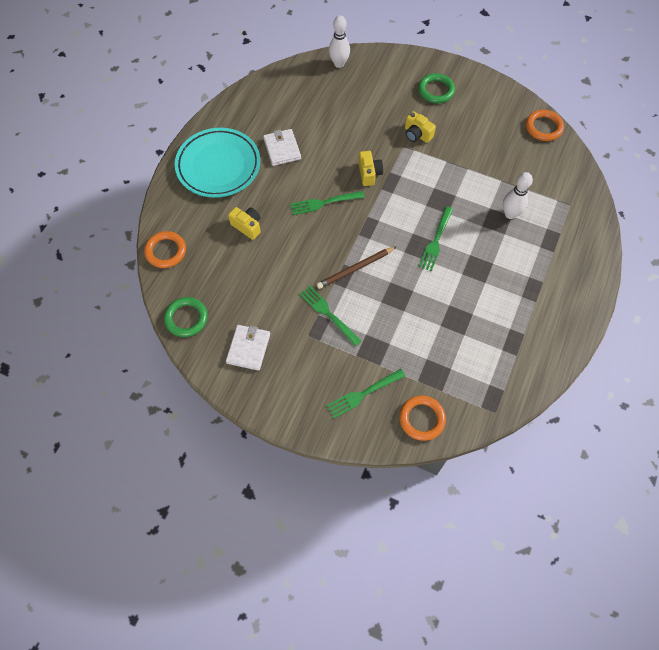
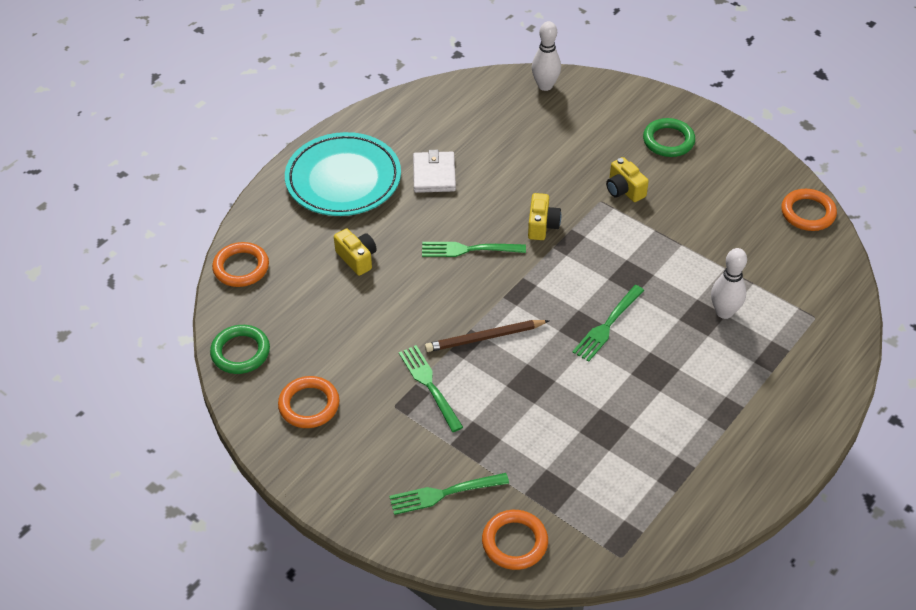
camera: 15 degrees right, 15 degrees down
white wallet [226,325,270,371] -> orange ring [278,376,339,428]

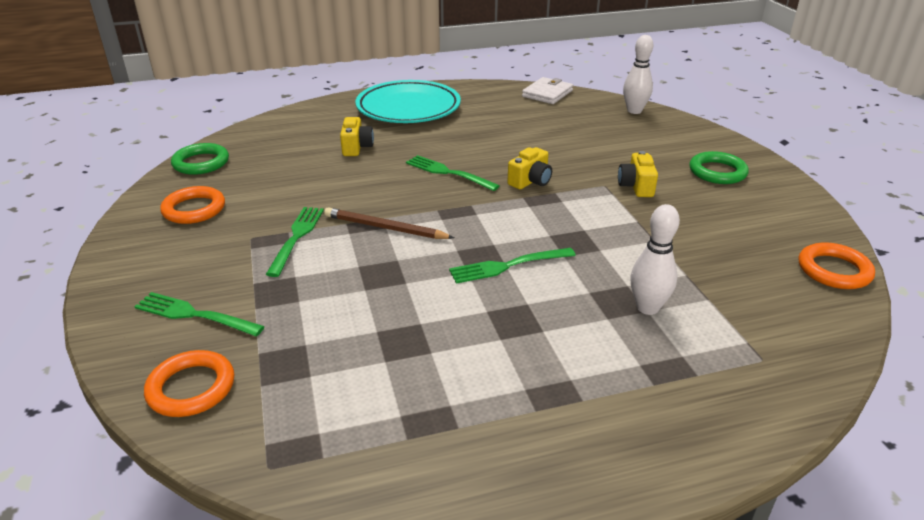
camera: 35 degrees right, 15 degrees down
orange ring [212,242,269,287] -> none
white wallet [413,150,456,193] -> white wallet moved to [522,77,573,104]

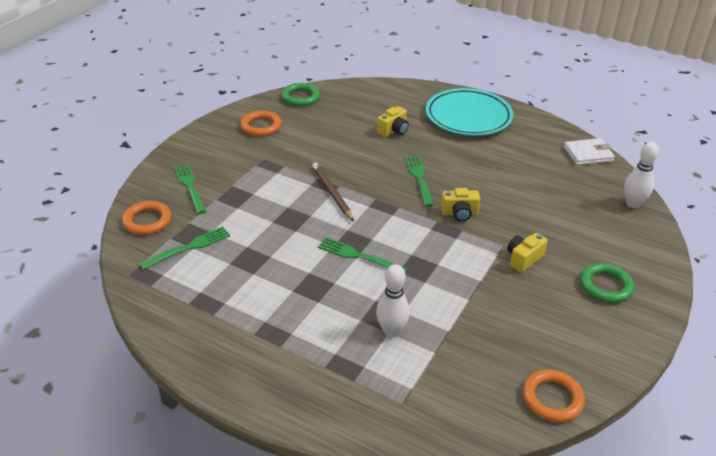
camera: 45 degrees right, 5 degrees up
green fork [266,207,324,277] -> green fork moved to [139,226,230,270]

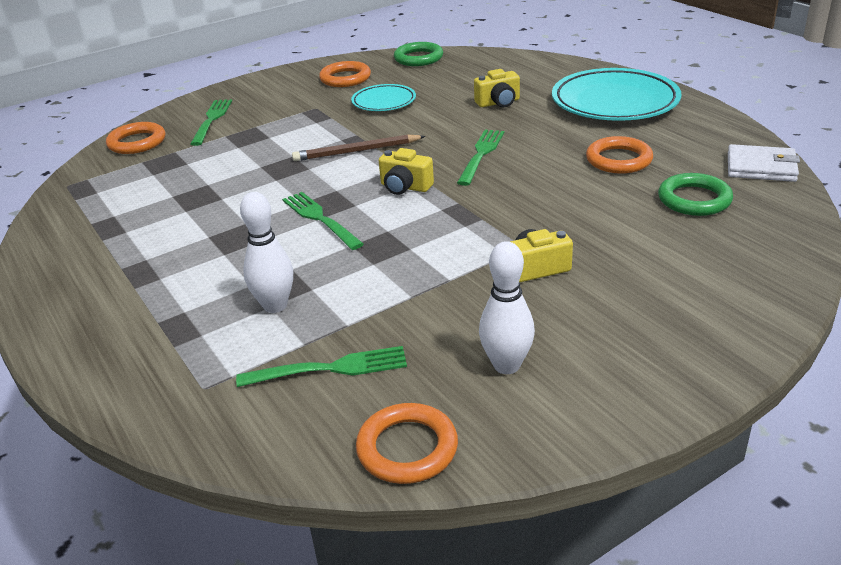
camera: 30 degrees right, 5 degrees down
green fork [139,226,230,270] -> green fork moved to [236,346,407,387]
brown pencil [312,163,354,221] -> brown pencil turned 105 degrees counterclockwise [292,134,425,161]
yellow camera [441,188,480,221] -> yellow camera moved to [379,148,434,195]
green ring [580,263,634,303] -> green ring moved to [658,173,733,216]
white bowling pin [624,142,659,208] -> white bowling pin moved to [479,241,535,374]
none -> turquoise plate [351,84,416,111]
none -> orange ring [586,136,653,174]

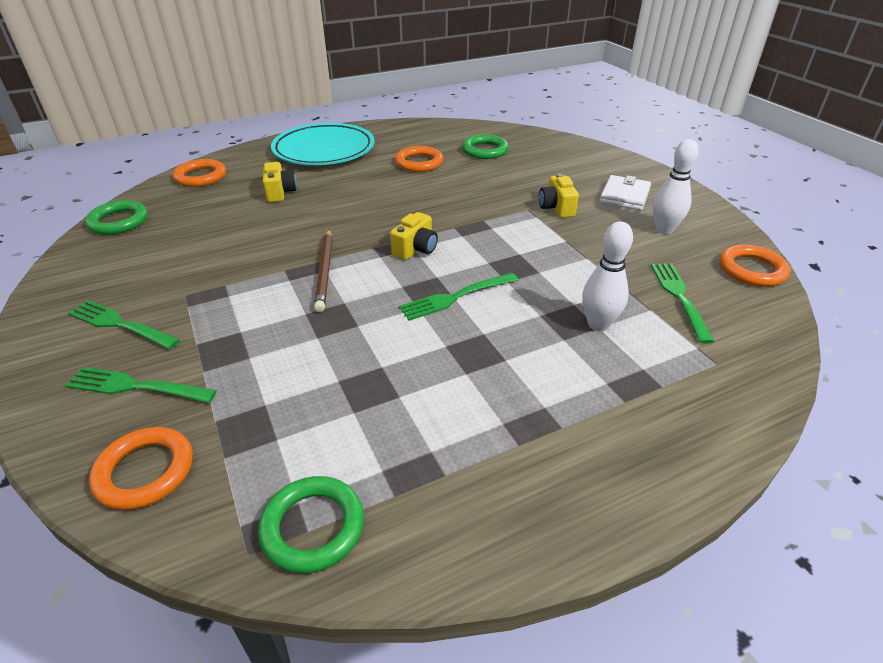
camera: 85 degrees left, 5 degrees up
orange ring [319,61,371,87] -> orange ring moved to [173,159,226,187]
turquoise plate [351,84,416,111] -> none
green fork [457,130,504,186] -> green fork moved to [68,300,180,349]
white wallet [728,144,800,182] -> white wallet moved to [600,175,651,210]
none -> green ring [258,476,364,573]

